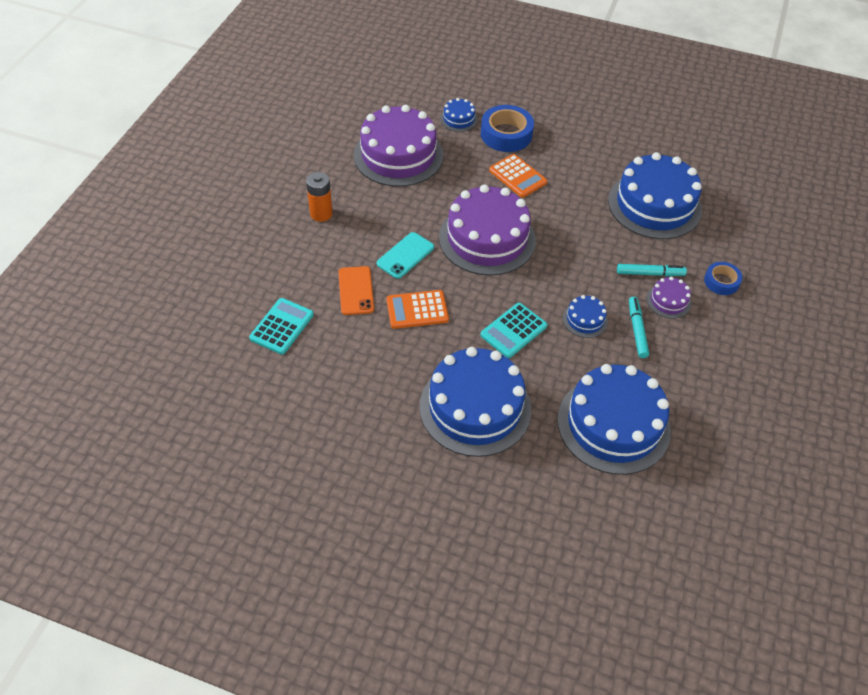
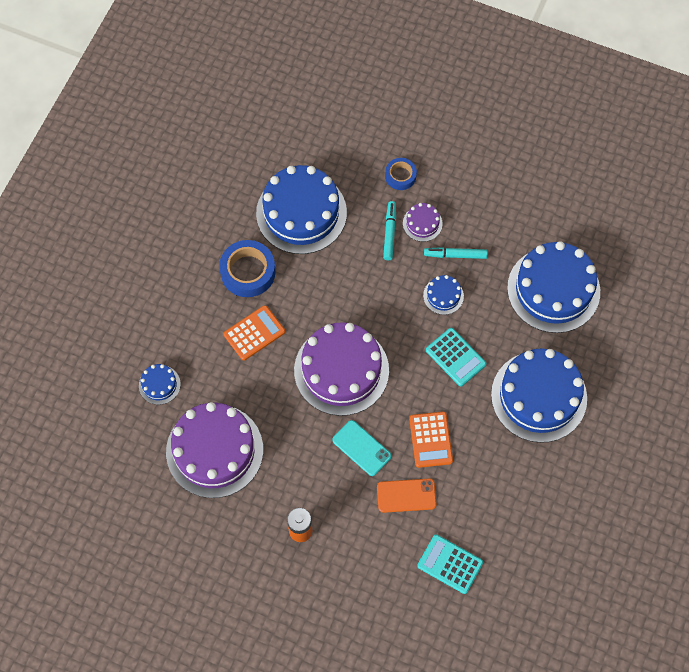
camera: 85 degrees left, 15 degrees up
blue tape [481,105,534,152] -> blue tape moved to [219,240,276,297]

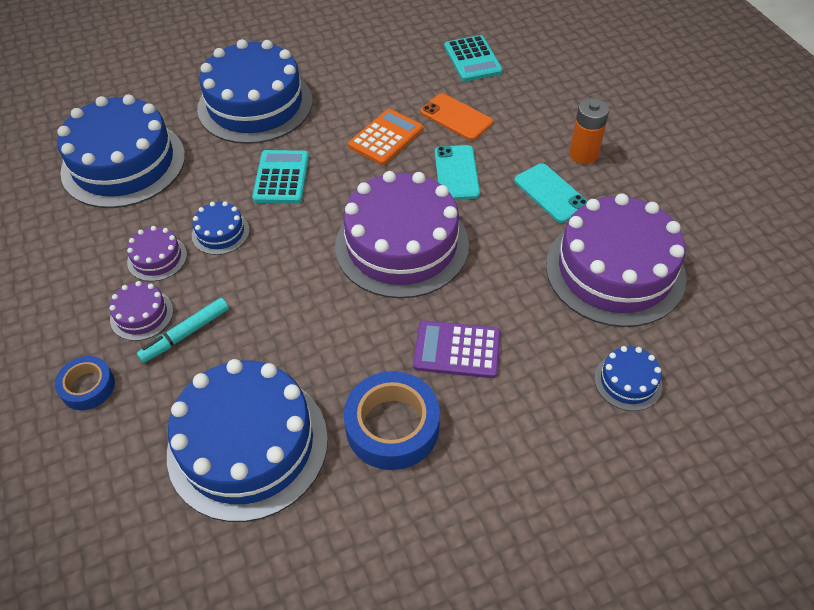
camera: 135 degrees left, 15 degrees down
orange calculator [224,305,285,361] -> purple calculator [413,320,501,378]
turquoise marker [424,247,488,259] -> purple cake [127,226,187,281]
none -> turquoise phone [514,163,587,223]

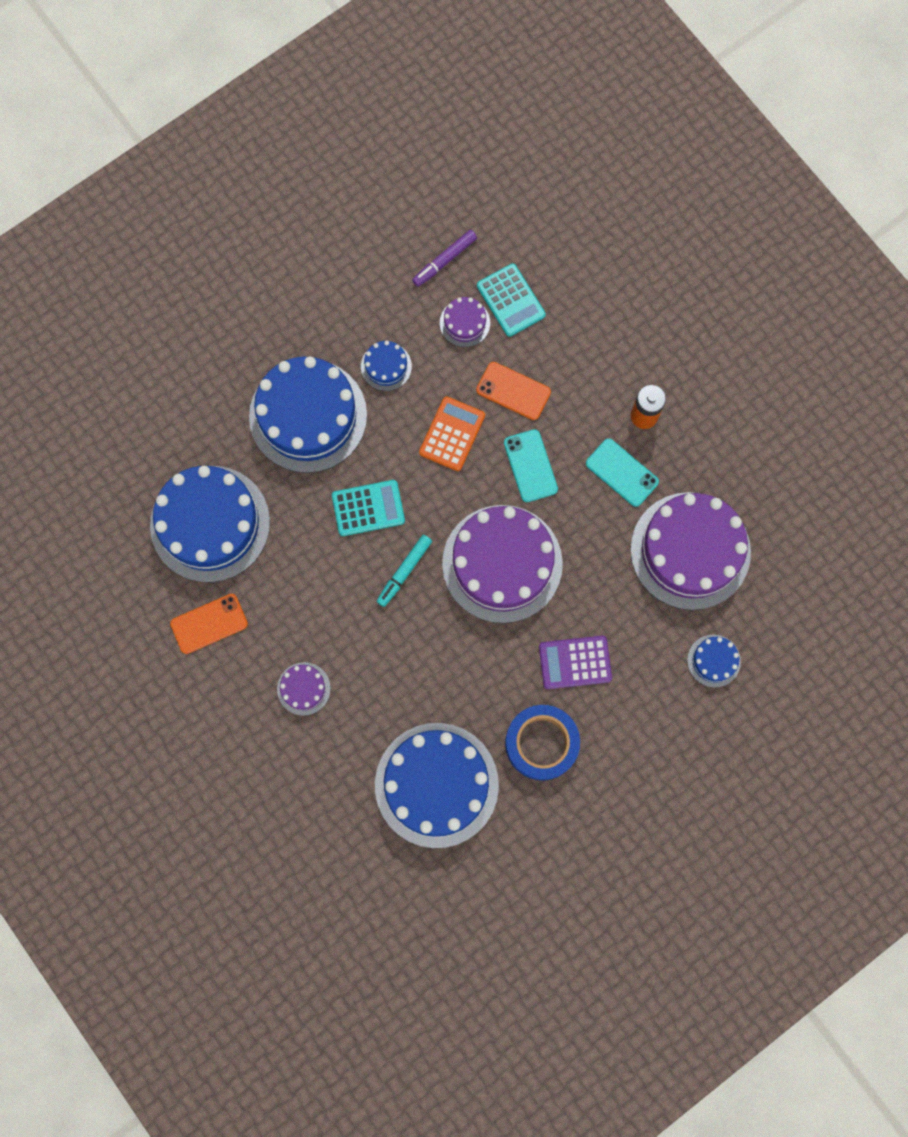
camera: 15 degrees left, 25 degrees up
blue tape [55,356,115,410] -> none
purple cake [127,226,187,281] -> purple cake moved to [440,297,490,347]
turquoise marker [137,298,229,363] -> turquoise marker moved to [377,535,432,607]
blue cake [192,201,250,255] -> blue cake moved to [361,341,412,391]
turquoise calculator [252,150,309,204] -> turquoise calculator turned 90 degrees clockwise [332,480,405,536]
none -> orange phone [170,594,248,654]
none -> purple marker [412,230,477,287]

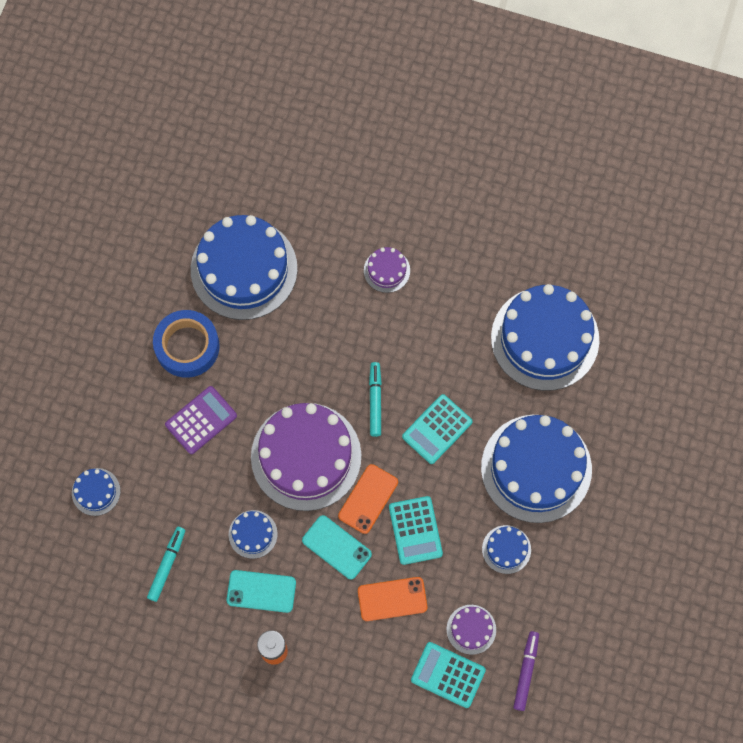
camera: 145 degrees right, 5 degrees down
orange phone [170,594,248,654] -> orange phone moved to [338,464,398,534]
orange calculator [419,396,485,471] -> turquoise calculator [389,496,443,565]
purple cake [630,492,751,610] -> turquoise marker [147,527,185,602]
none -> blue cake [229,510,278,559]

